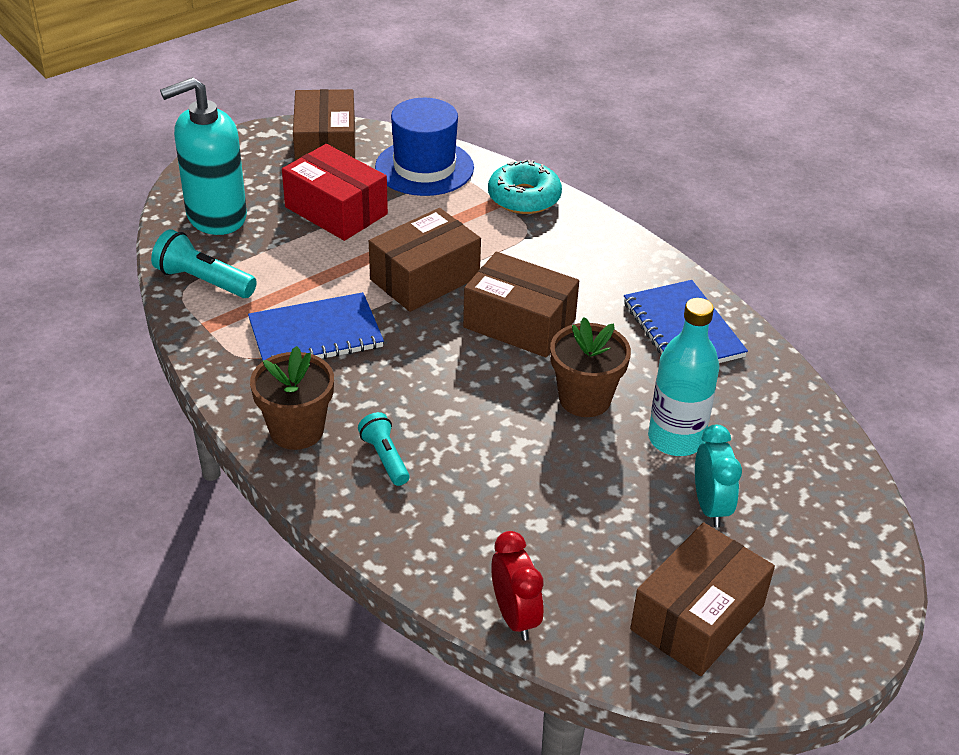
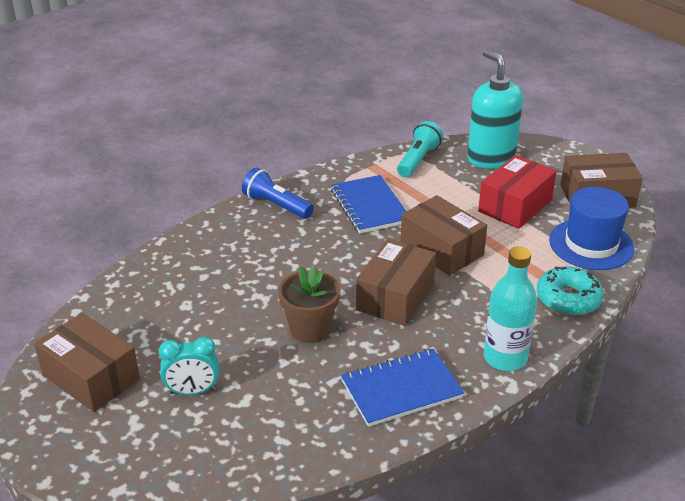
camera: 90 degrees right, 5 degrees down
brown flower pot [250,346,334,450] -> blue flashlight [242,167,314,219]
turquoise flashlight [358,412,410,486] -> none
red clock [491,531,544,641] -> none
turquoise bottle [648,298,719,456] -> turquoise bottle moved to [484,246,537,371]

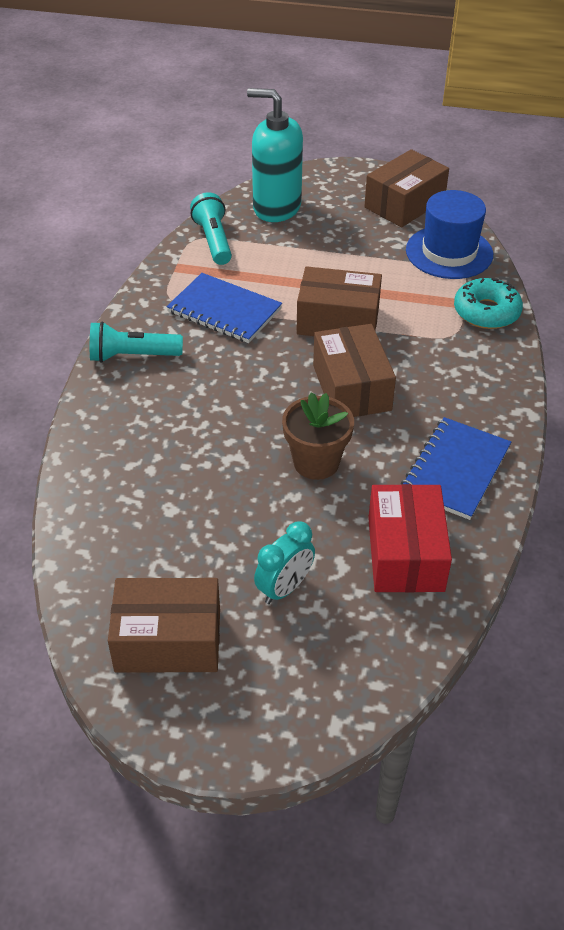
camera: 40 degrees left, 10 degrees up
blue flashlight [242,167,314,219] -> turquoise flashlight [90,322,183,363]
red box [478,155,557,229] -> red box moved to [368,484,452,593]
turquoise bottle [484,246,537,371] -> none

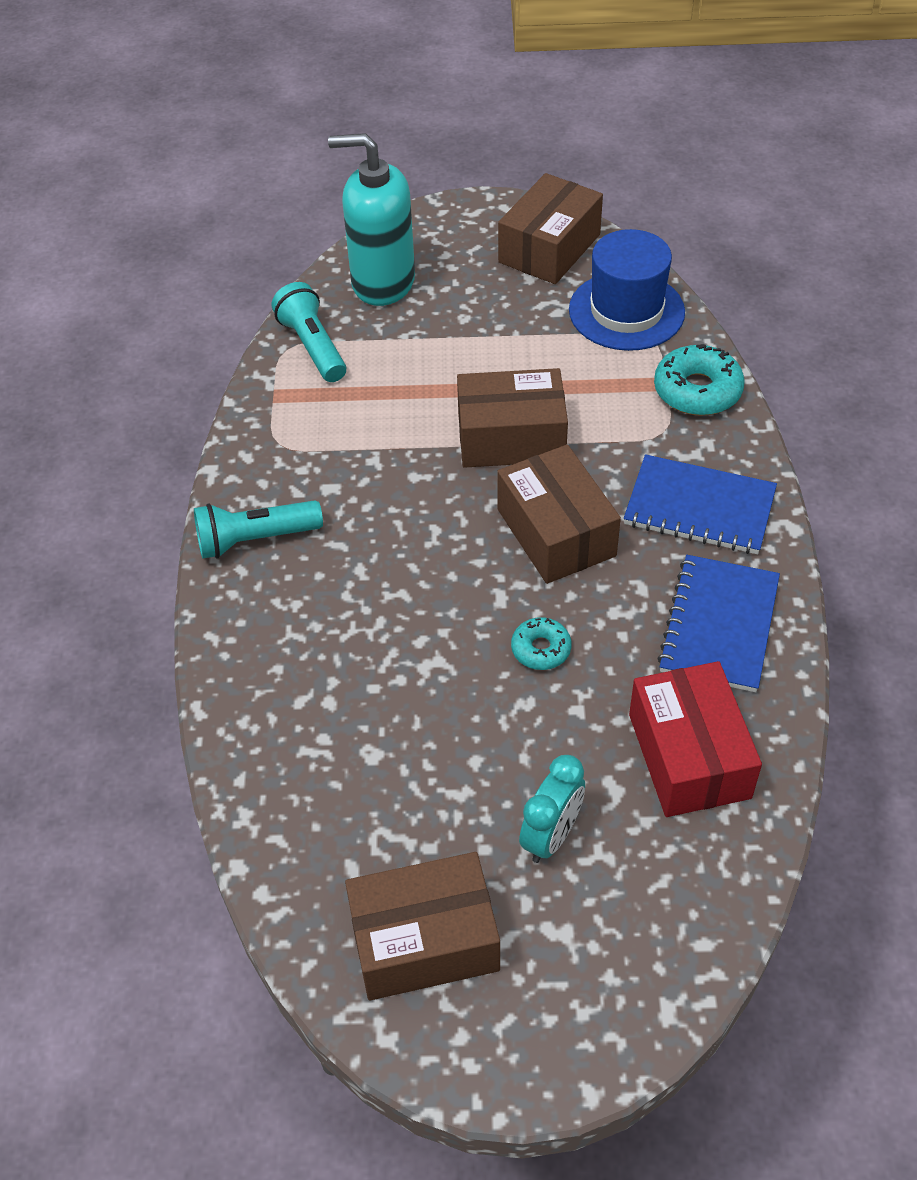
camera: 10 degrees left, 5 degrees up
blue notebook [167,273,282,343] -> blue notebook moved to [624,454,777,554]
brown flower pot [282,392,354,480] -> turquoise donut [511,617,571,670]

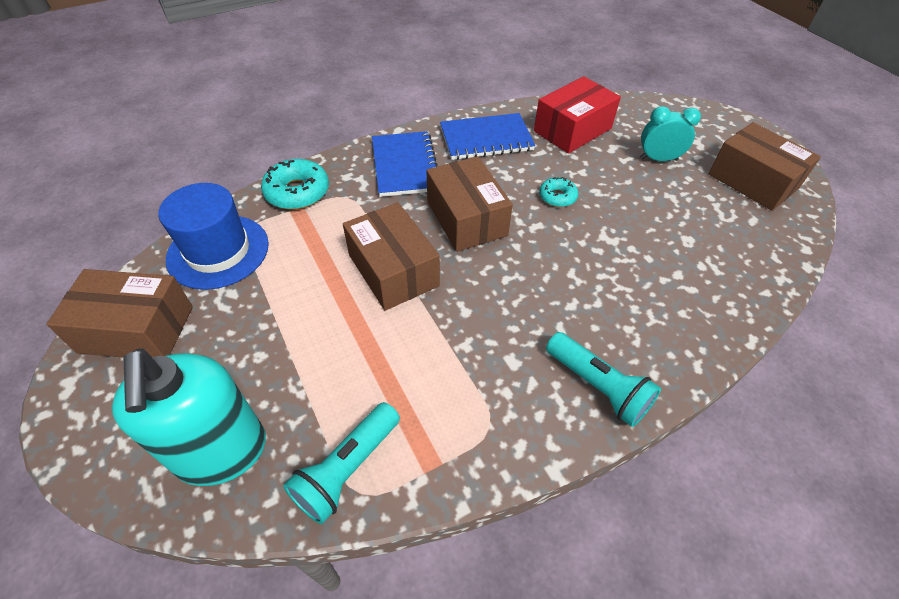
camera: 120 degrees left, 0 degrees up
brown box [497,445,621,584] -> brown box turned 60 degrees counterclockwise [427,156,513,252]

